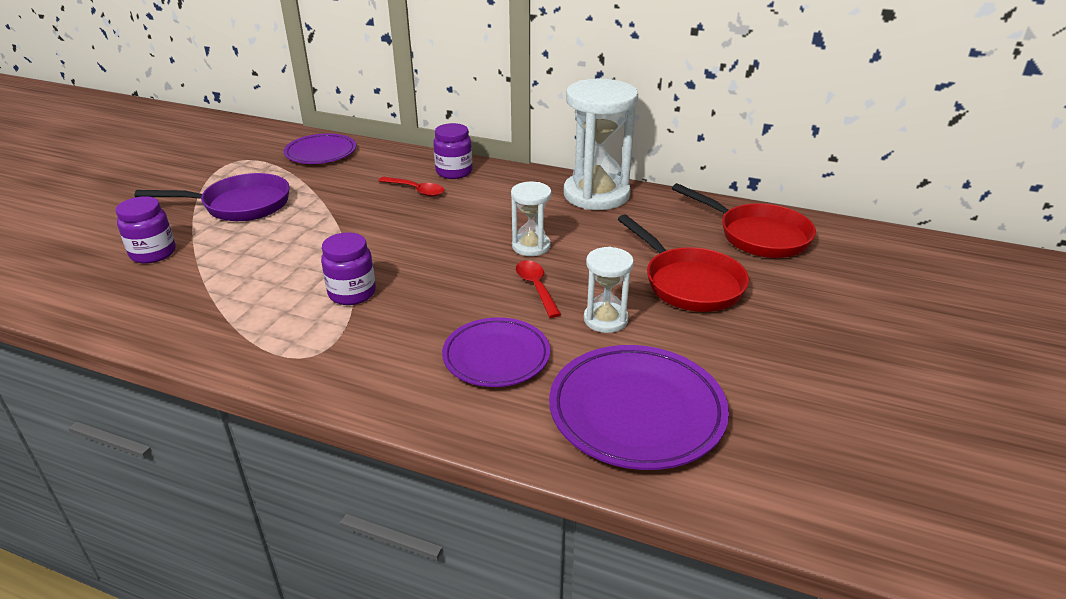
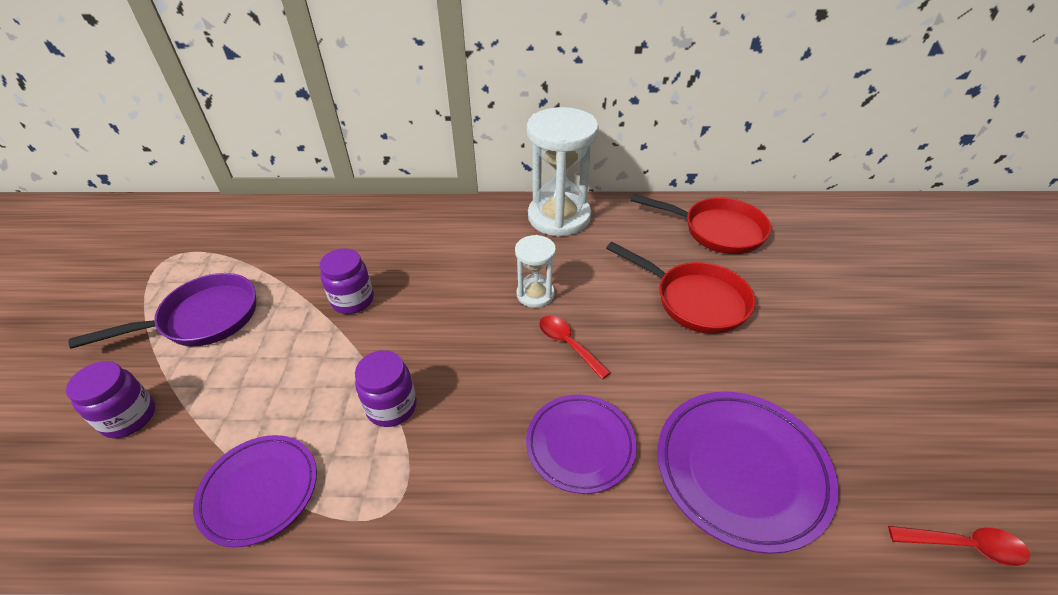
camera: 20 degrees left, 10 degrees up
purple plate [284,134,356,164] -> purple plate moved to [193,435,317,547]
red spoon [379,177,444,197] -> red spoon moved to [888,526,1030,566]
purple jar [433,123,472,179] -> purple jar moved to [319,248,374,314]
white hourglass [584,247,634,333] -> none

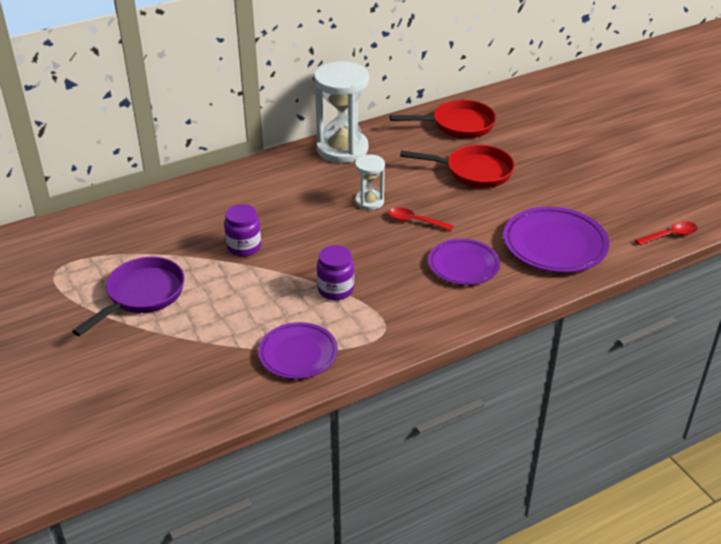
camera: 30 degrees left, 5 degrees down
purple jar [66,361,155,438] -> none

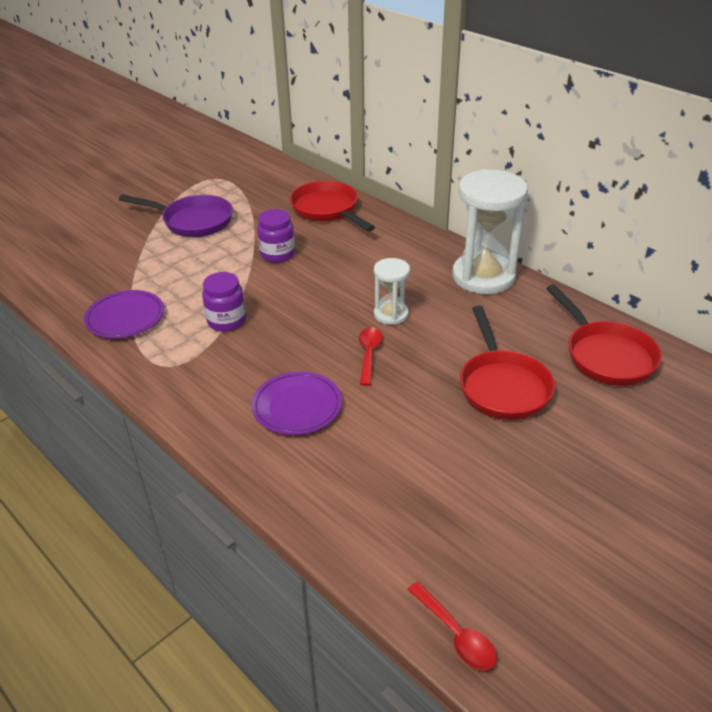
camera: 75 degrees right, 0 degrees up
purple plate [503,206,609,273] -> none
none -> red pan [290,181,375,231]

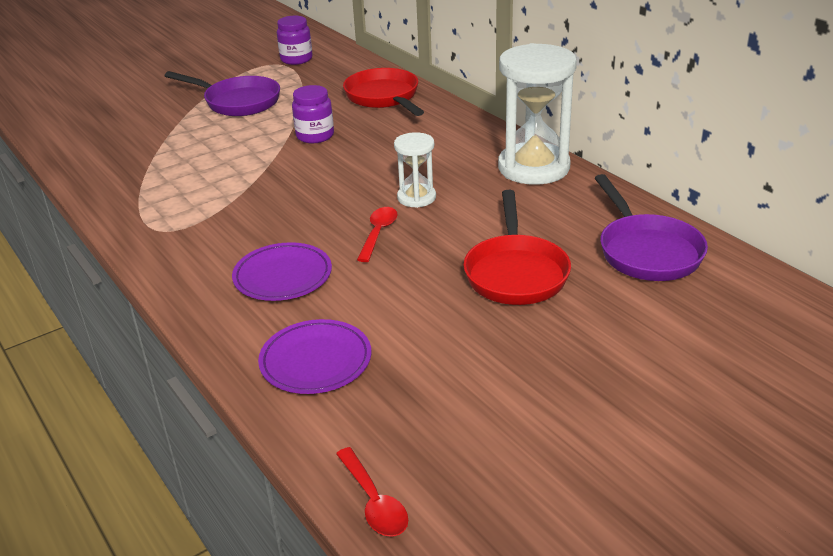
camera: 10 degrees right, 5 degrees down
purple plate [84,290,164,338] -> purple plate moved to [258,319,371,394]
purple jar [202,272,246,332] -> purple jar moved to [277,16,313,65]
red pan [546,284,662,386] -> purple pan [595,174,708,281]

